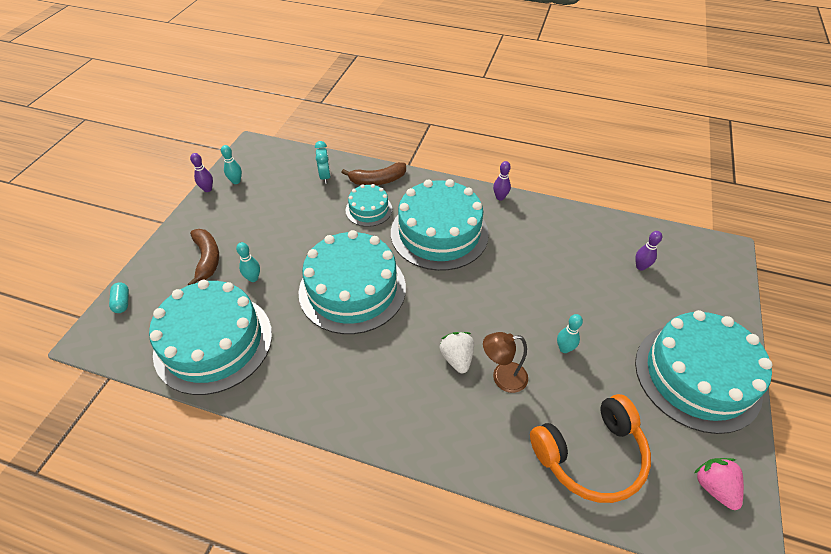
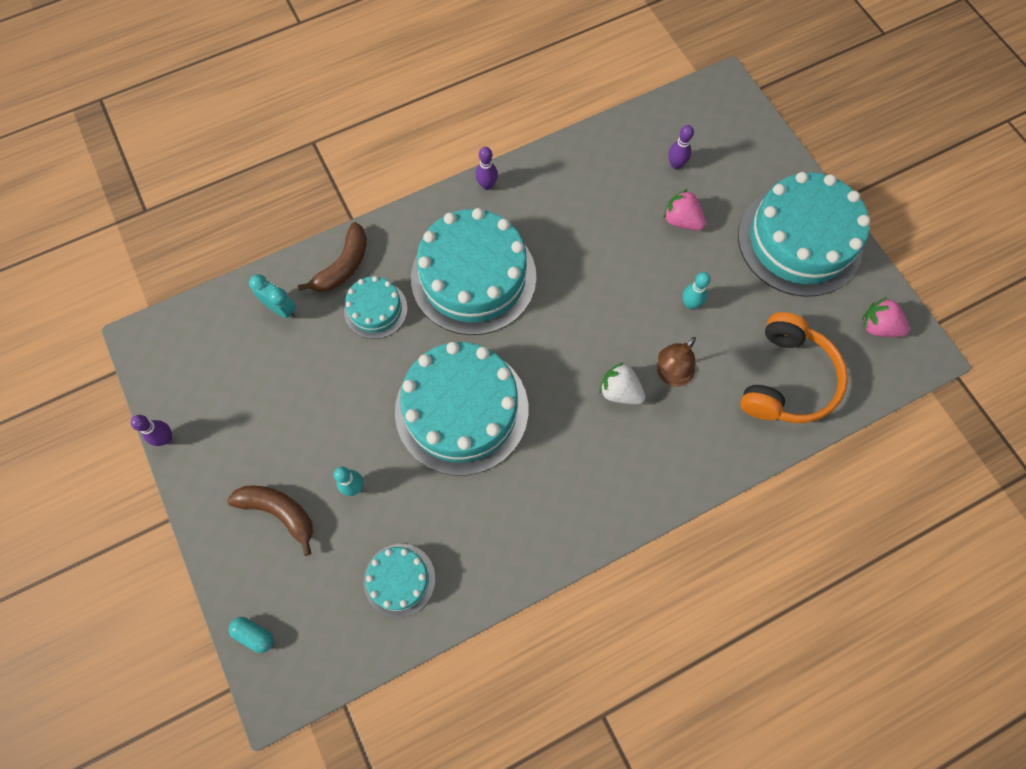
camera: 45 degrees left, 20 degrees up
turquoise cake [149,280,272,395] -> turquoise cake [364,544,435,617], size x0.50
turquoise bowling pin [221,145,242,184] -> none
none -> pink strawberry [663,189,706,230]

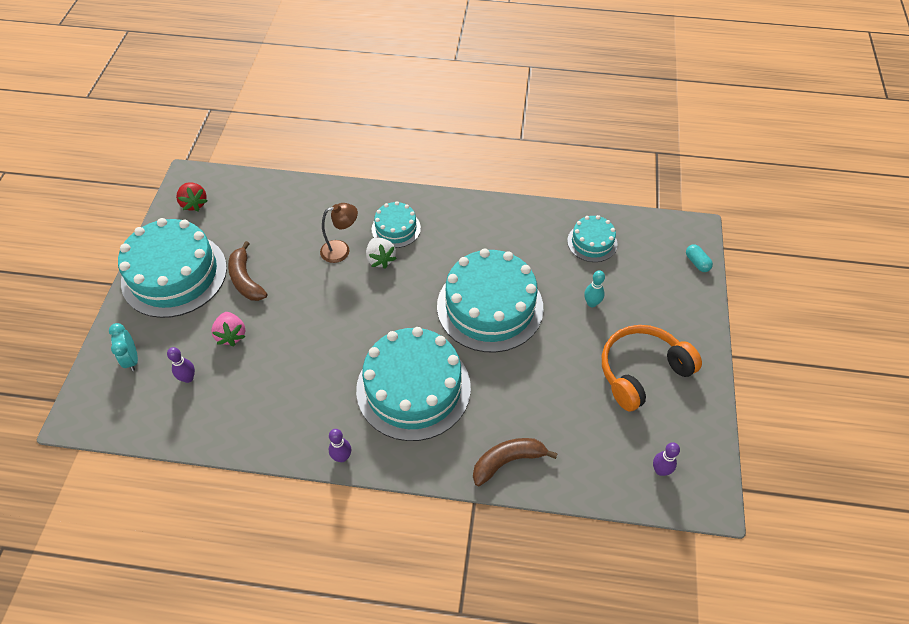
camera: 145 degrees left, 15 degrees down
purple bowling pin [131,415,172,446] -> purple bowling pin moved to [653,442,680,476]
brown banana [227,485,313,556] -> brown banana moved to [228,241,267,301]
turquoise clock [249,274,296,318] -> turquoise clock moved to [109,323,138,371]
turquoise cake [344,276,408,339] -> turquoise cake moved to [372,201,421,248]
turquoise bowling pin [682,272,711,309] -> none
orange headphones [740,312,848,423] -> orange headphones moved to [602,325,702,412]
pink strawberry [862,297,910,337] -> red strawberry [176,182,207,211]

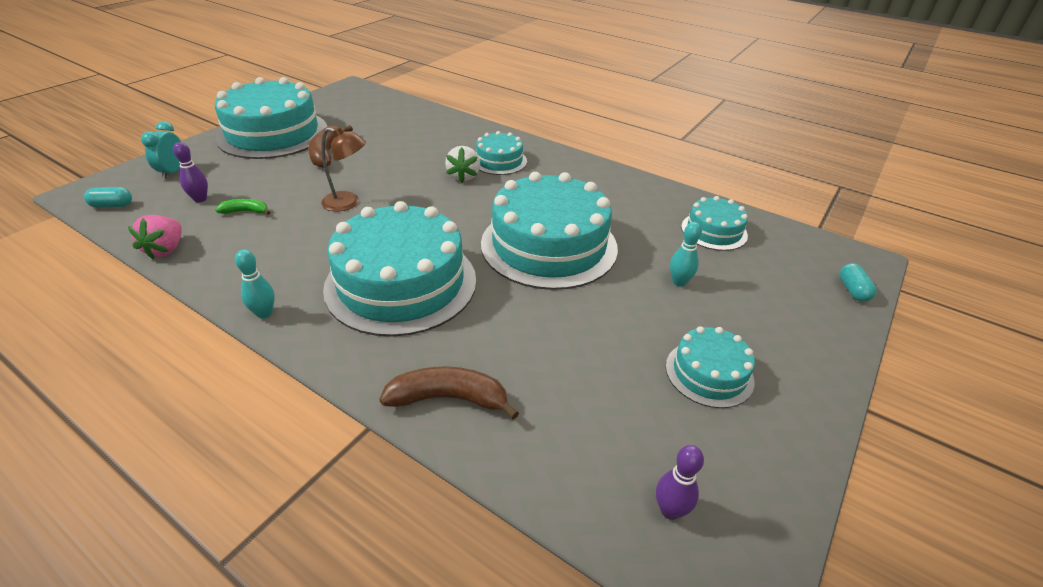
camera: 25 degrees right, 15 degrees down
red strawberry [176,182,207,211] -> none
pink strawberry [211,312,246,346] -> pink strawberry moved to [128,215,182,259]
brown lamp [320,203,358,263] -> brown lamp moved to [321,127,366,212]
purple bowling pin [329,429,351,462] -> turquoise bowling pin [235,250,275,319]
orange headphones [602,325,702,412] -> turquoise cake [666,326,755,408]
none -> turquoise capsule [84,187,132,208]
none -> green banana [215,199,270,215]

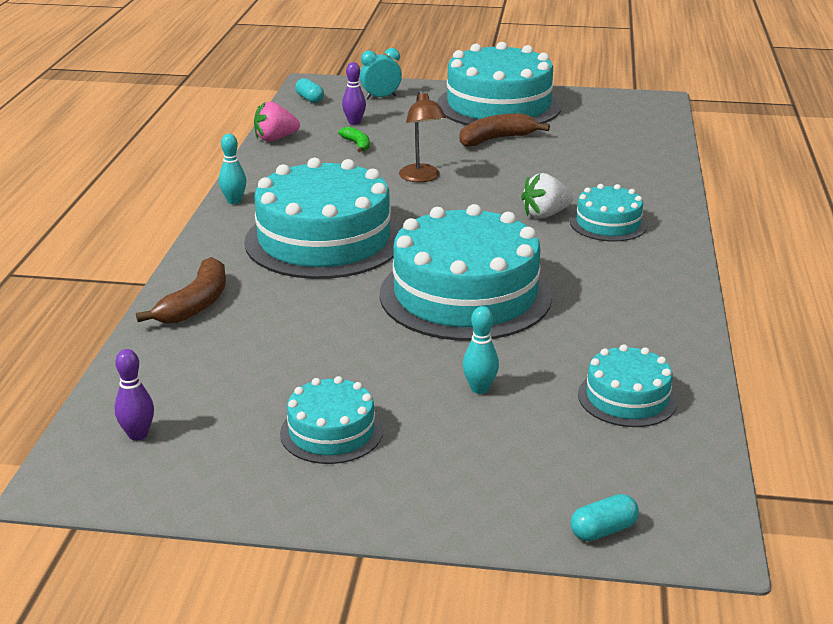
camera: 65 degrees right, 10 degrees down
brown banana [379,366,519,420] -> brown banana turned 45 degrees clockwise [136,257,226,324]

